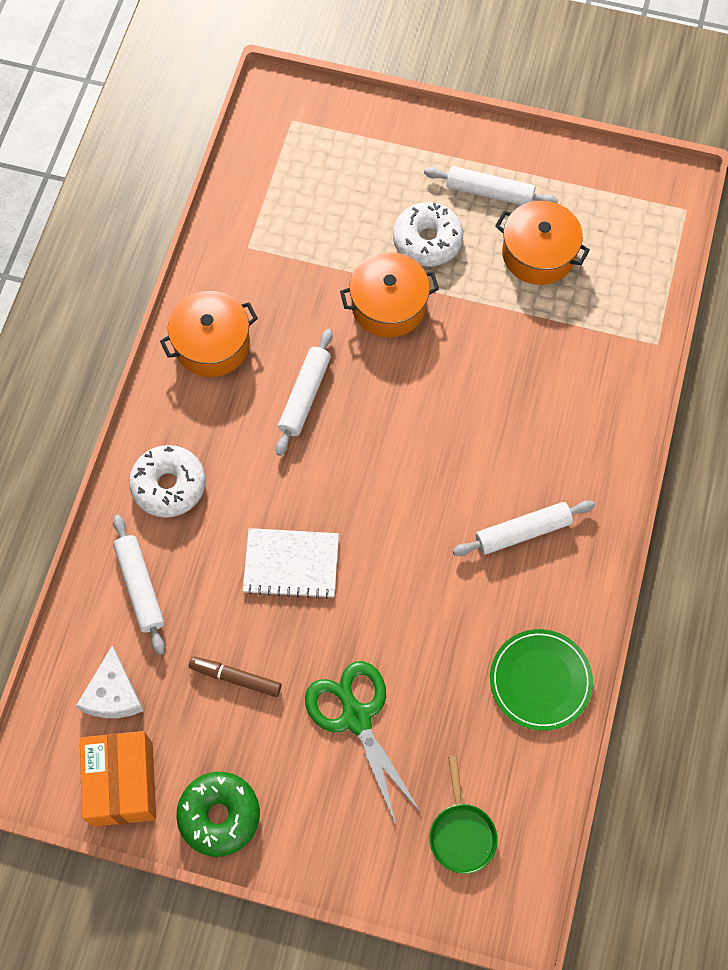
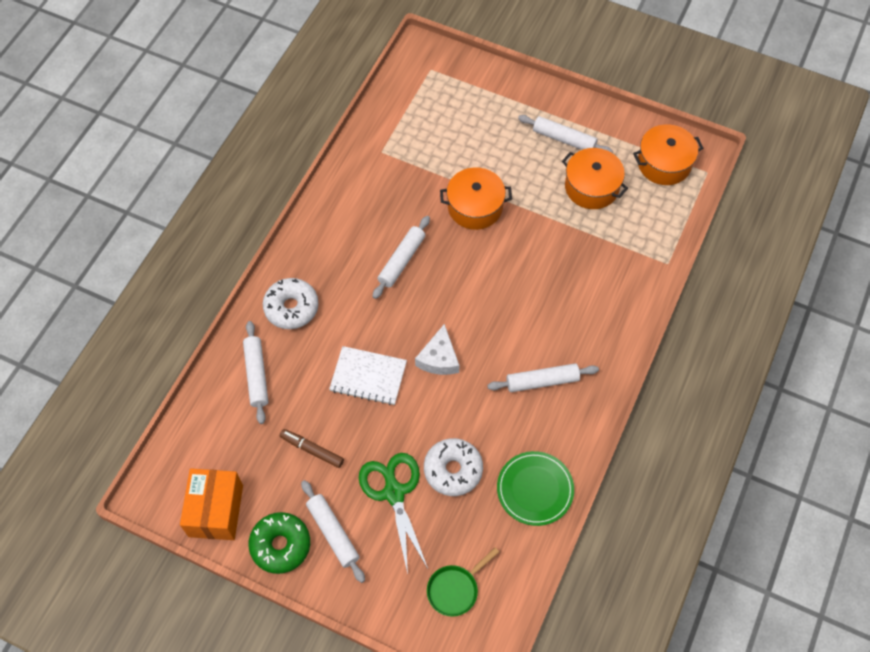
camera: 10 degrees right, 5 degrees down
white cheese [76,646,144,718] -> white cheese moved to [415,324,460,375]
orange pot [160,291,258,377] -> orange pot moved to [633,124,703,185]
white donut [393,202,463,266] -> white donut moved to [424,438,483,496]
green pan [430,756,498,874] -> green pan turned 45 degrees clockwise [427,547,499,616]
none -> white rolling pin [301,480,365,583]

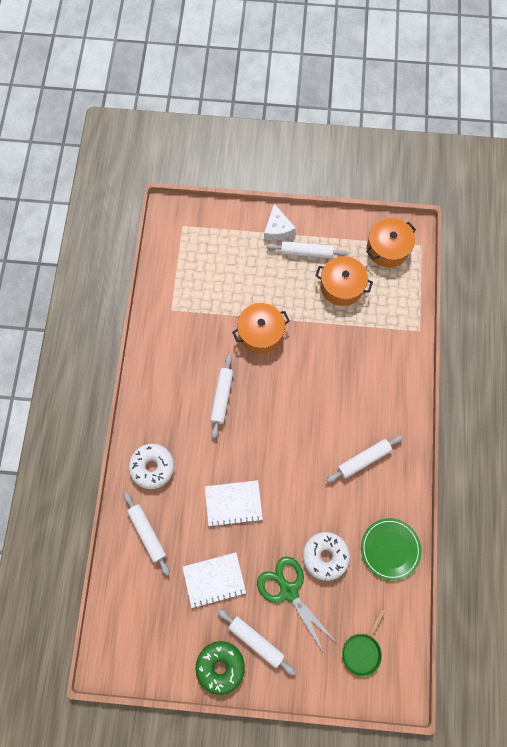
camera: 20 degrees left, 10 degrees up
orange box [180,468,243,540] -> none
brown marker [280,429,344,468] -> white notebook [182,552,246,608]
white cheese [415,324,460,375] -> white cheese moved to [264,204,296,241]

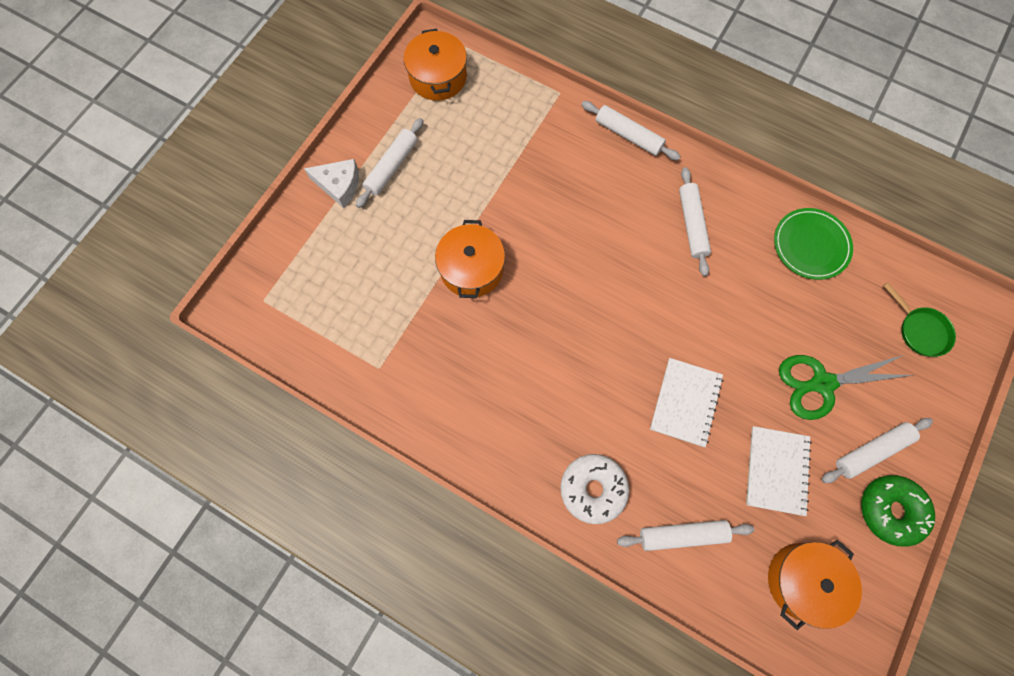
camera: 65 degrees left, 0 degrees up
white rolling pin [210,355,233,438] -> white rolling pin moved to [581,101,681,160]
white donut [303,532,350,581] -> none
orange pot [316,256,373,306] -> orange pot moved to [768,540,862,630]

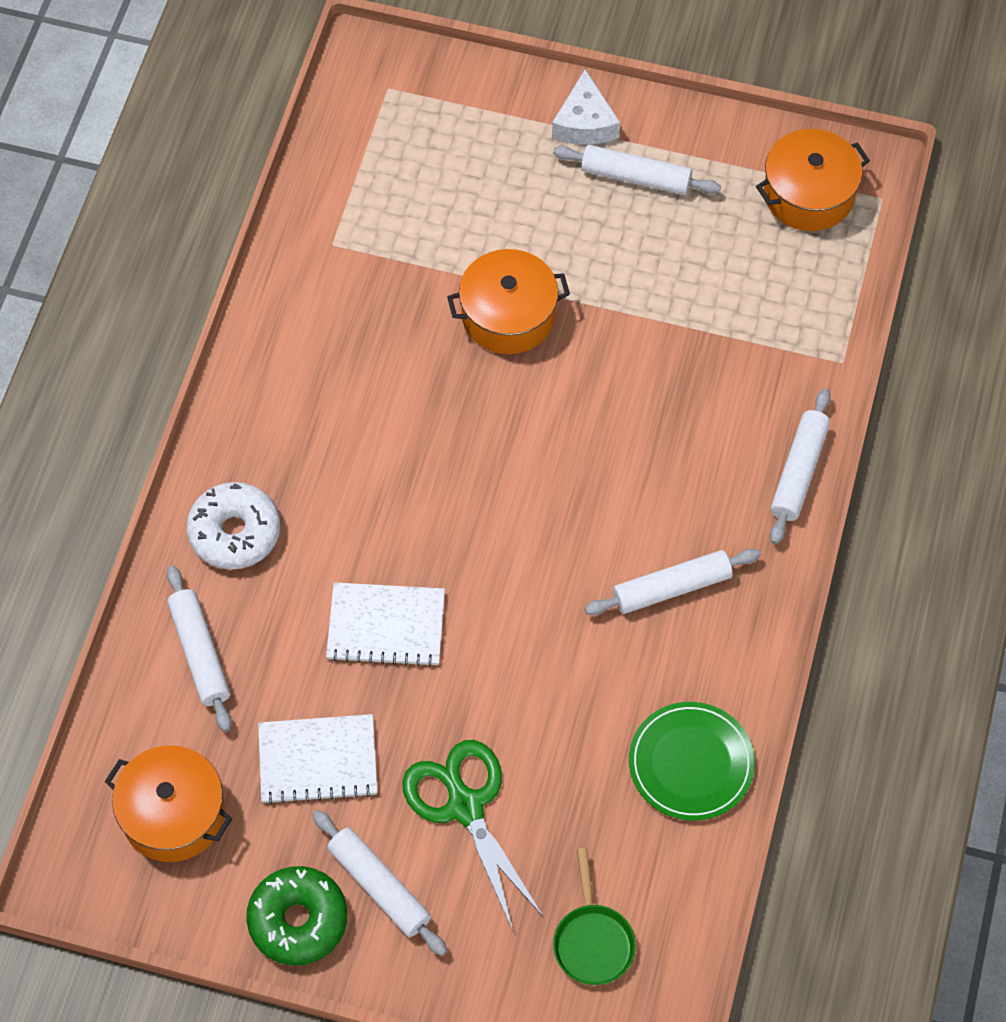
camera: 75 degrees right, 10 degrees down
green pan [884,283,956,357] -> green pan turned 45 degrees counterclockwise [553,848,636,985]

